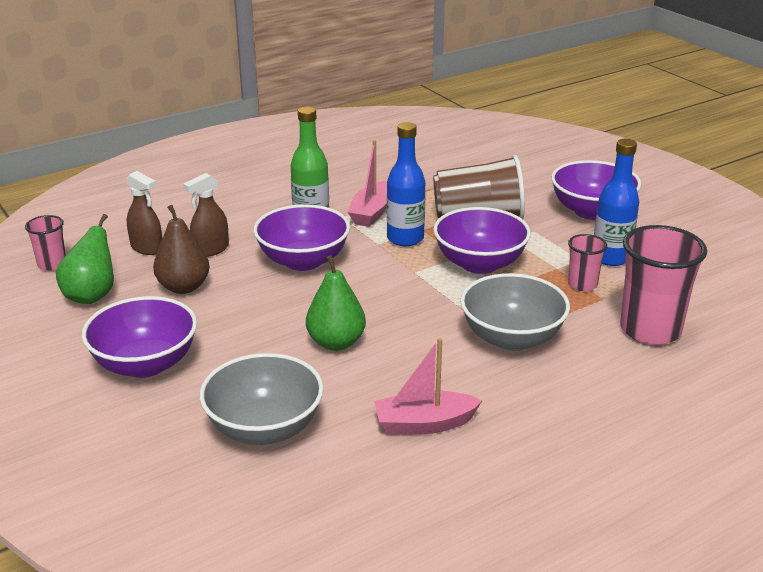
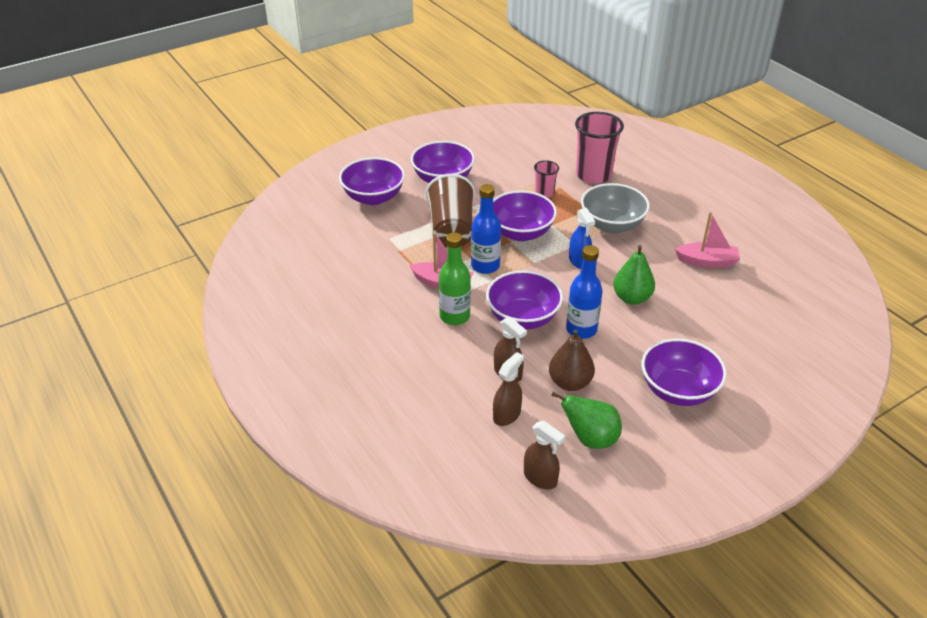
camera: 90 degrees left, 10 degrees up
pink cup [25,215,66,271] -> brown spray bottle [524,421,565,489]
grey bowl [200,353,324,445] -> none
pink boat [374,338,482,435] -> pink boat turned 75 degrees counterclockwise [675,212,740,268]
blue bottle [594,139,639,266] -> blue bottle moved to [566,245,602,339]
none -> purple bowl [339,157,405,205]
none -> blue spray bottle [569,208,595,269]

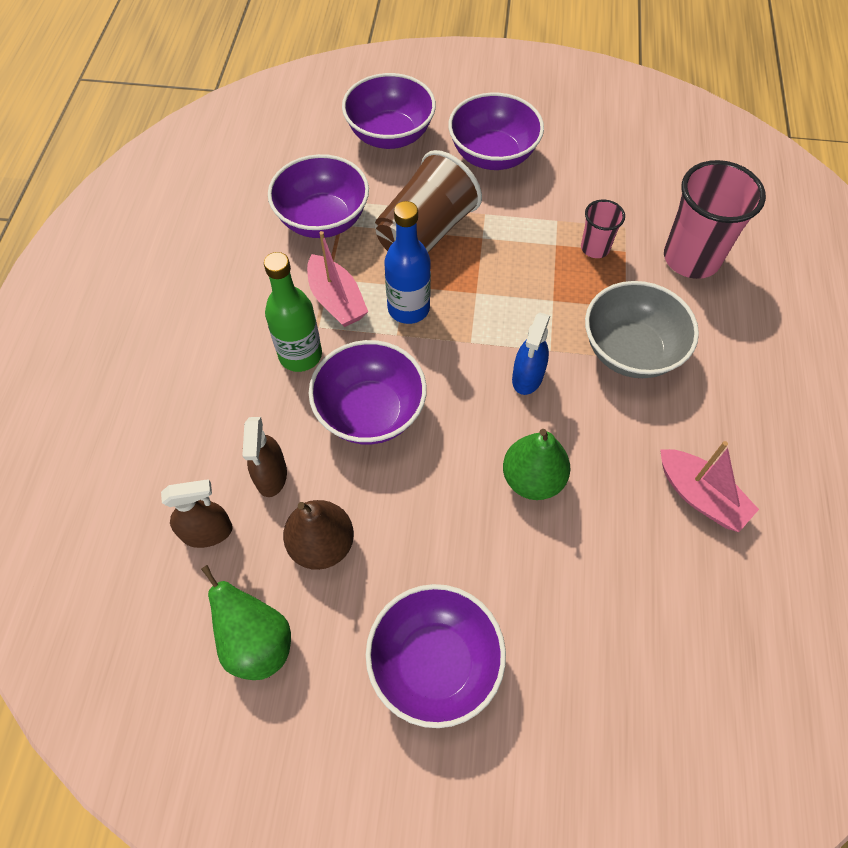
camera: 40 degrees right, 20 degrees up
purple bowl [493,190,557,241] -> purple bowl moved to [268,154,369,238]
brown spray bottle [524,421,565,489] -> none
blue bottle [566,245,602,339] -> none

